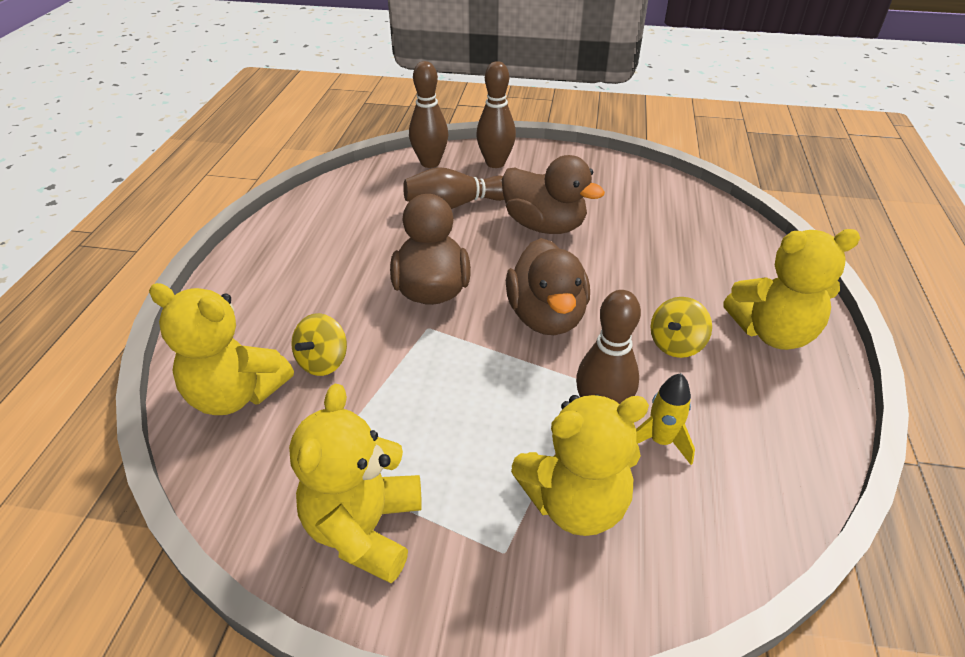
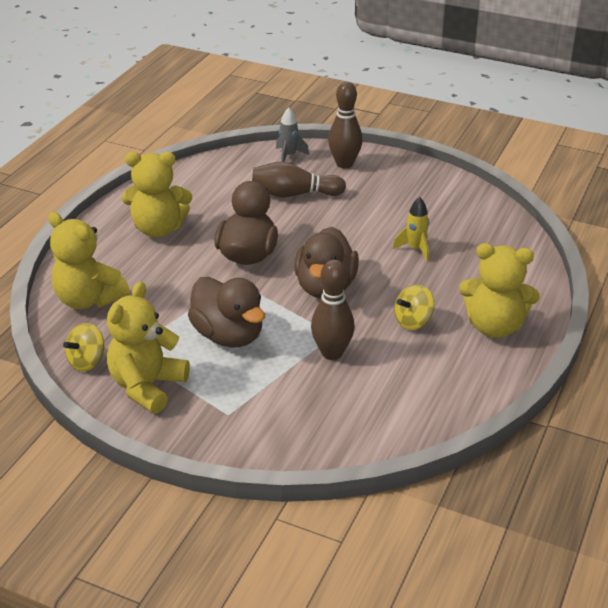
camera: 15 degrees right, 5 degrees down
yellow spinning top [291,313,347,376] -> yellow spinning top moved to [63,323,105,371]
brown bowling pin [409,61,448,168] -> grey rocket [276,107,309,162]
brown duck [502,155,605,234] -> brown duck moved to [188,277,265,348]
yellow teddy bear [511,394,649,536] -> yellow teddy bear moved to [122,152,192,237]
yellow rocket [636,373,695,465] -> yellow rocket moved to [392,197,429,261]

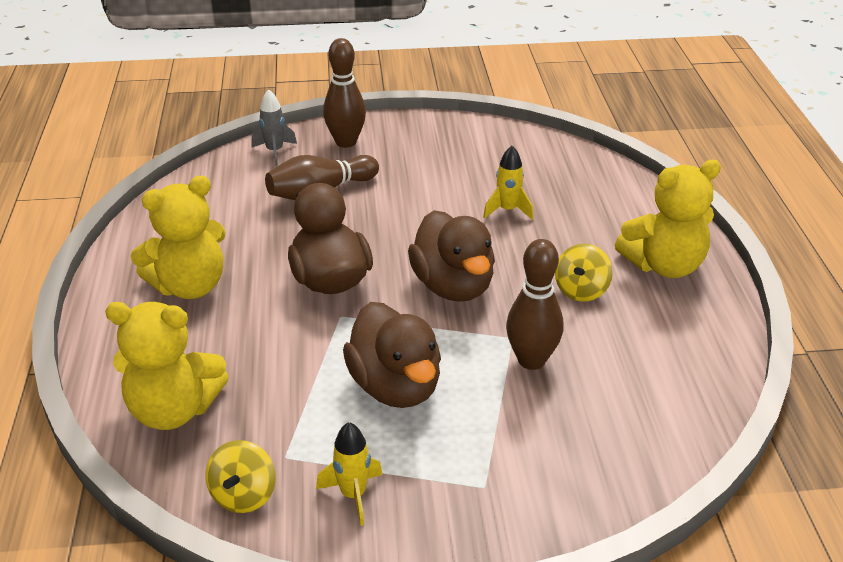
camera: 30 degrees left, 0 degrees up
yellow teddy bear [107,282,190,414] -> yellow rocket [316,422,383,526]
brown duck [188,277,265,348] -> brown duck turned 45 degrees clockwise [343,302,441,408]

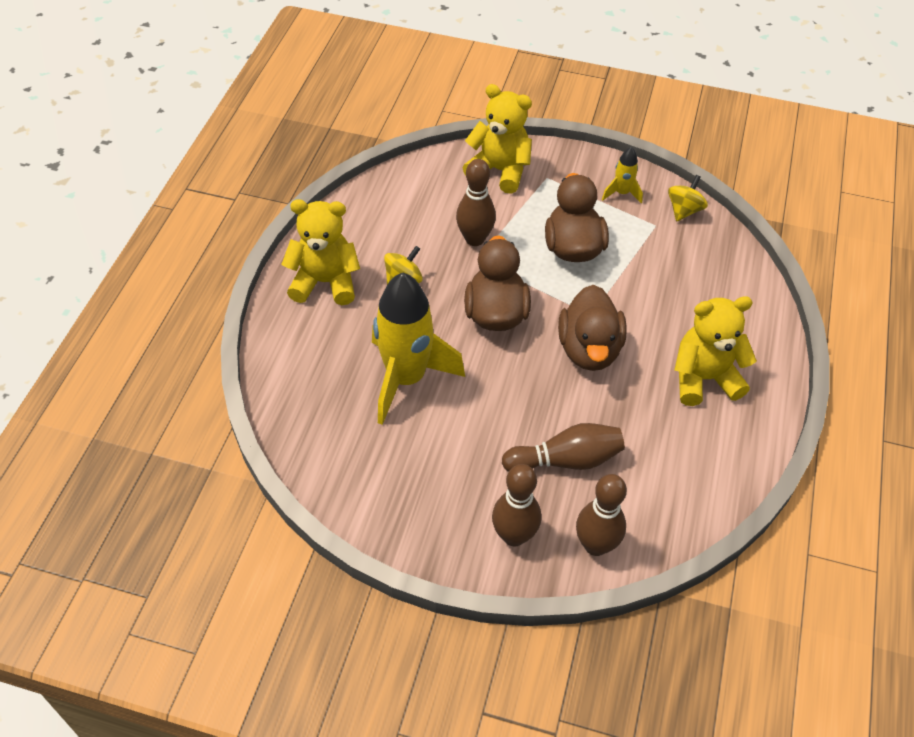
camera: 160 degrees left, 15 degrees up
yellow teddy bear [105,302,229,430] -> yellow teddy bear moved to [463,84,532,194]
grey rocket [251,89,297,166] -> brown bowling pin [576,474,627,556]
yellow rocket [483,146,533,220] -> yellow rocket [372,273,465,425], size x2.25

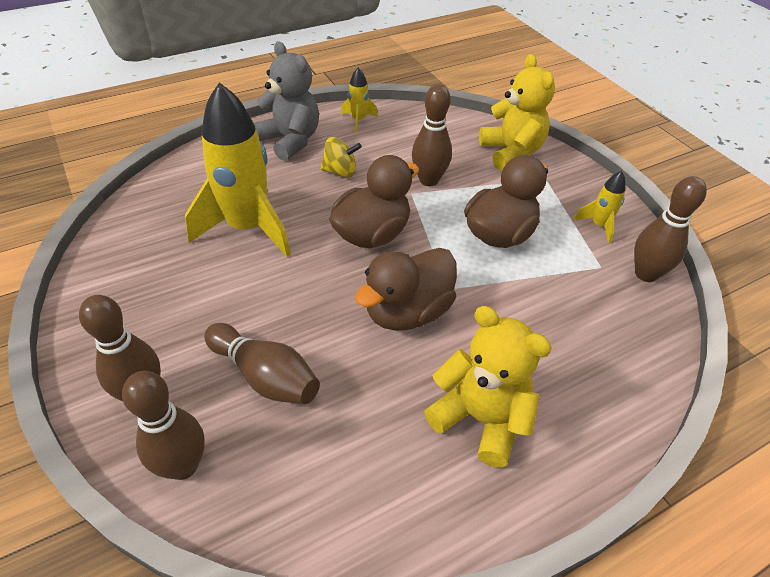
camera: 45 degrees right, 5 degrees down
yellow teddy bear [281,199,360,305] -> grey teddy bear [254,41,319,161]
yellow spinning top [668,175,708,221] -> brown bowling pin [634,176,707,282]
none -> yellow rocket [341,67,378,133]

